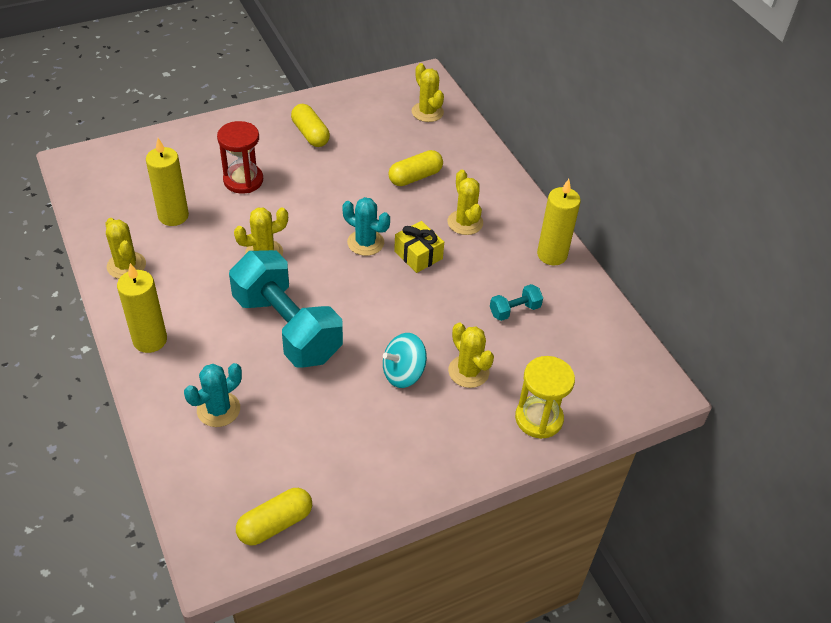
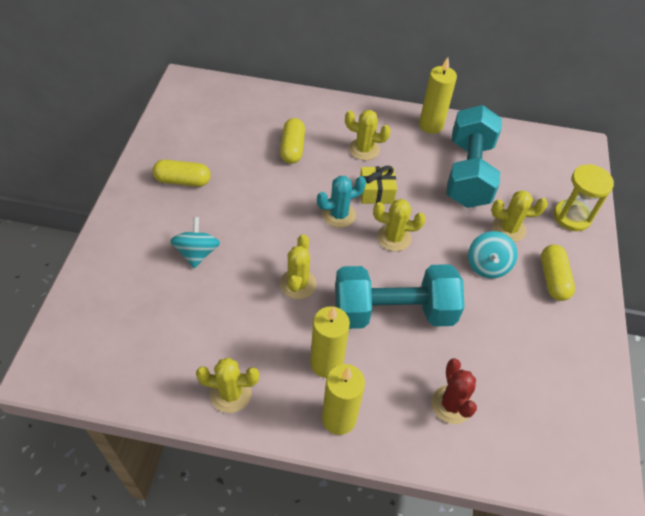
camera: 55 degrees left, 5 degrees up
yellow candle [146,138,189,226] -> yellow candle moved to [310,306,350,378]
turquoise cactus [184,363,242,427] -> red cactus [431,358,477,424]
red hourglass [217,121,263,194] -> turquoise spinning top [170,217,220,268]
yellow capsule [236,488,312,545] -> yellow capsule moved to [541,244,575,301]
yellow cactus [412,63,444,122] -> yellow cactus moved to [373,199,426,251]
turquoise dumbbell [490,284,543,321] -> turquoise dumbbell [446,105,502,208], size x2.46

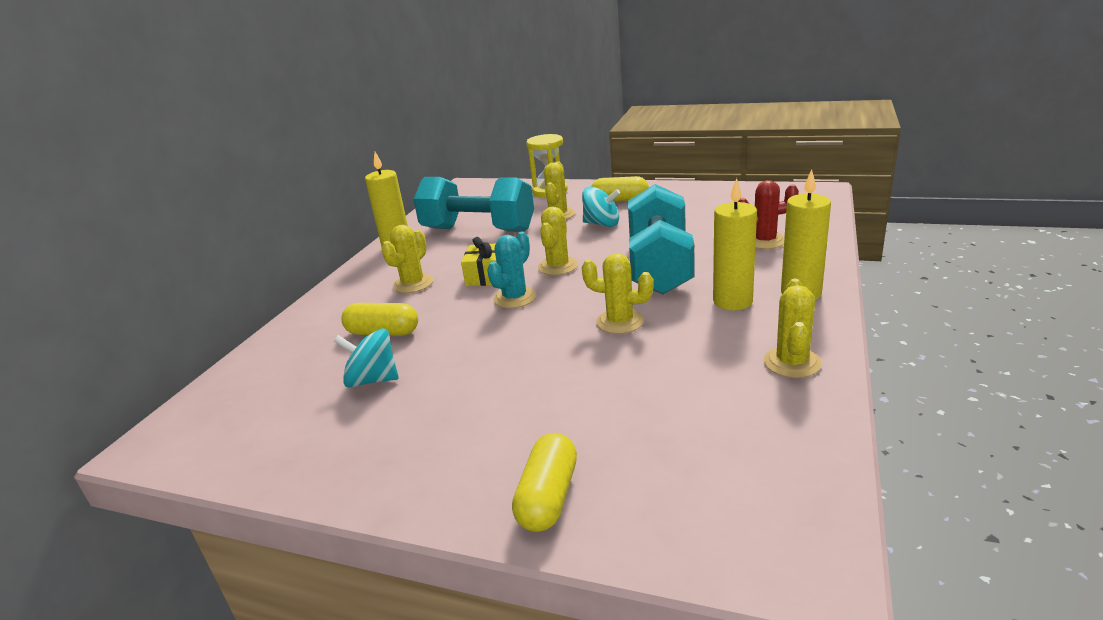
camera: 75 degrees left, 25 degrees down
yellow capsule [152,160,211,187] -> yellow capsule moved to [512,433,577,532]
turquoise spinning top [170,217,220,268] -> turquoise spinning top moved to [334,329,398,388]
turquoise cactus [317,176,366,228] -> turquoise cactus turned 45 degrees clockwise [487,232,536,308]

